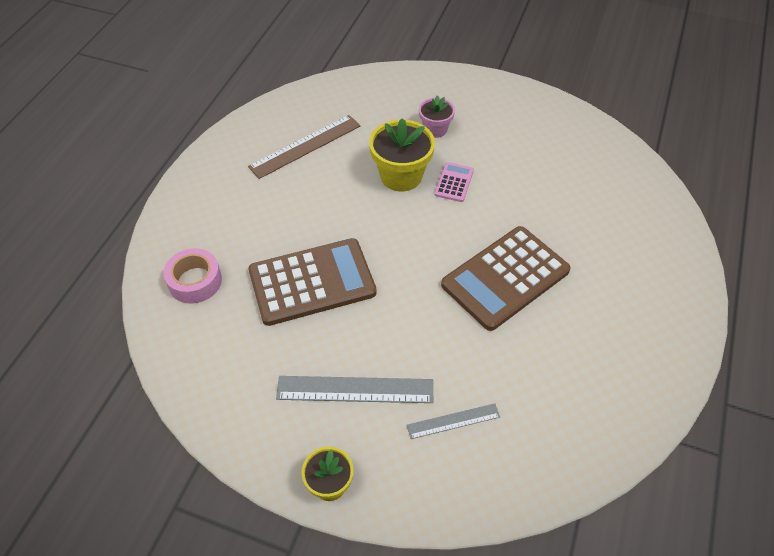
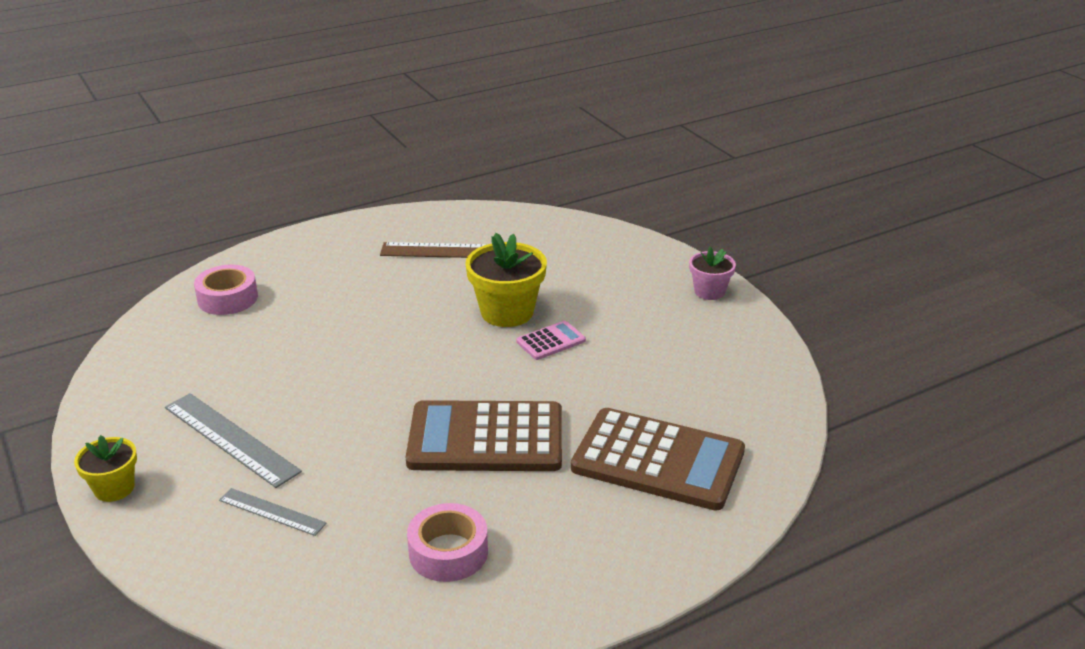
camera: 40 degrees right, 20 degrees down
brown calculator [248,238,377,326] -> brown calculator moved to [571,408,745,511]
pink flower pot [419,95,455,138] -> pink flower pot moved to [689,247,736,300]
none -> pink tape [407,503,488,582]

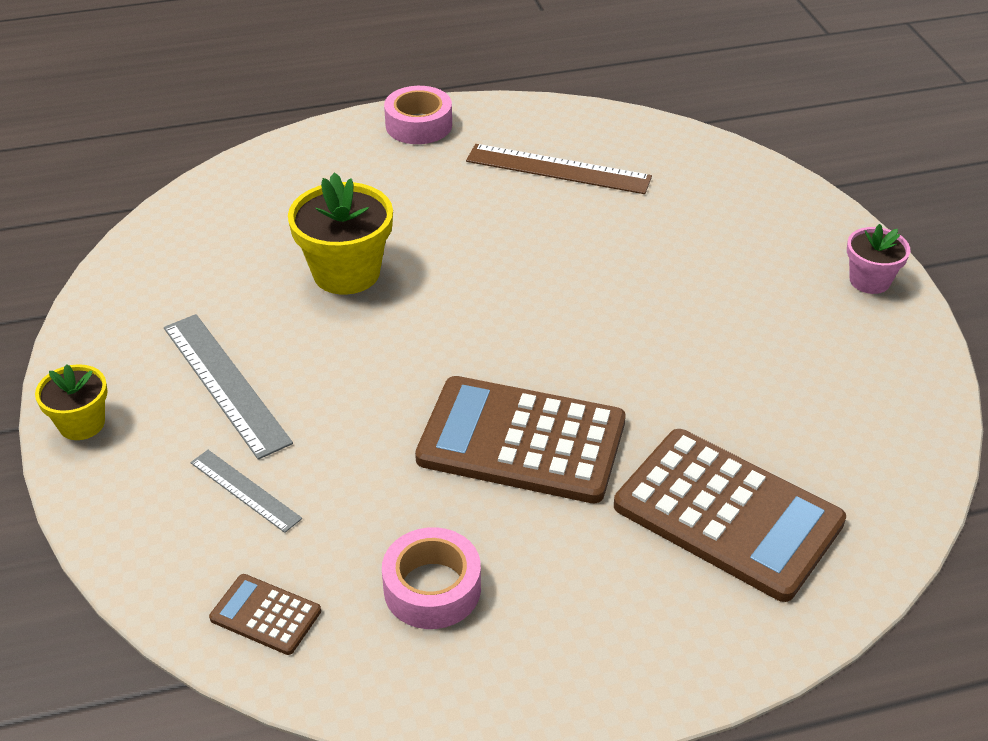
camera: 15 degrees right, 10 degrees up
pink tape [194,265,258,315] -> pink tape moved to [384,86,452,144]
yellow flower pot [465,233,547,327] -> yellow flower pot moved to [288,172,393,295]
pink calculator [517,321,586,360] -> none
none -> brown calculator [209,574,321,655]

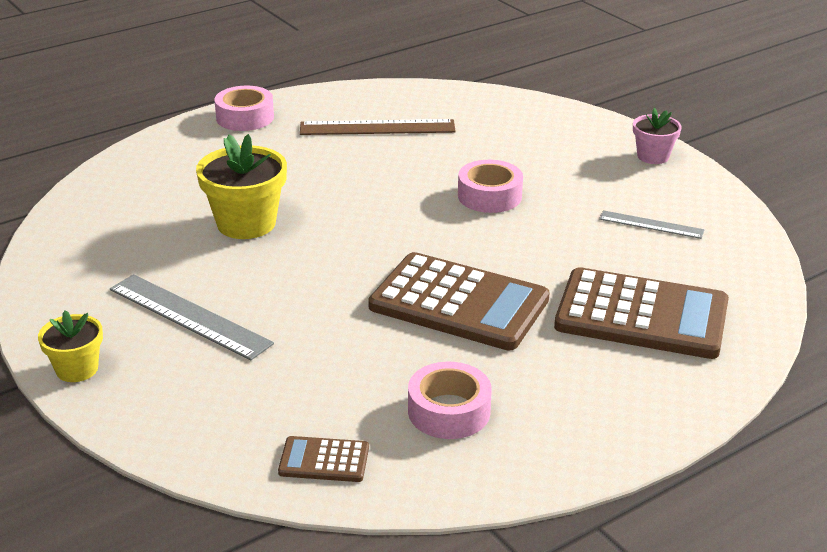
camera: 20 degrees left, 10 degrees down
grey ruler [190,450,302,533] -> grey ruler moved to [599,210,705,239]
brown calculator [415,376,626,503] -> brown calculator turned 150 degrees counterclockwise [368,252,550,351]
none -> pink tape [458,160,523,213]

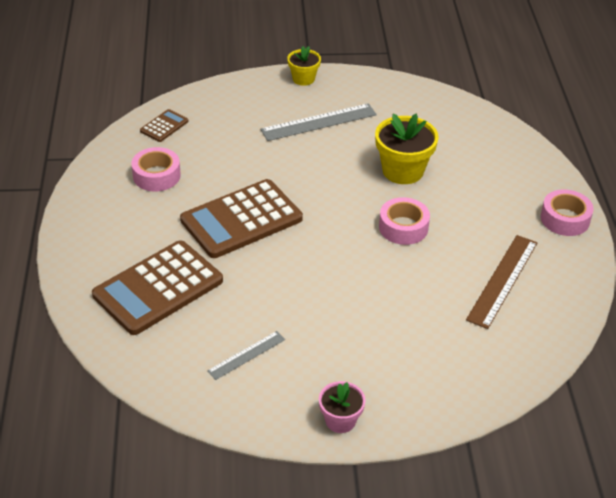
camera: 120 degrees right, 10 degrees up
pink tape [458,160,523,213] -> pink tape moved to [379,197,430,245]

